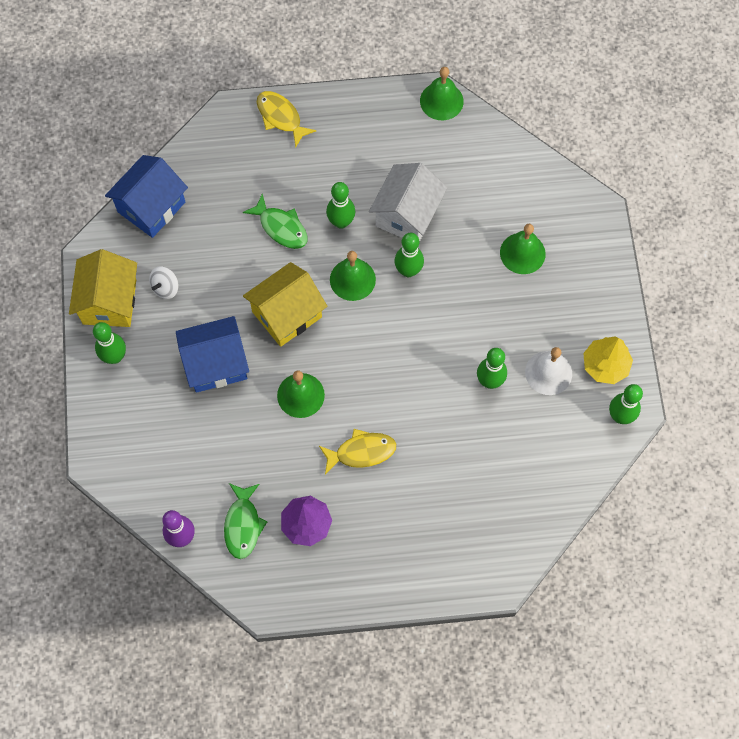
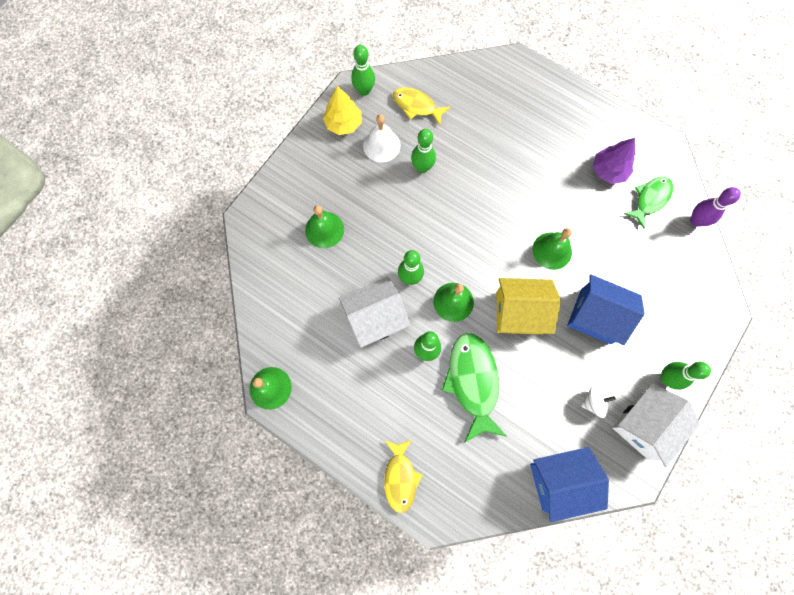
camera: 140 degrees left, 5 degrees up
yellow house [69,249,137,327] -> white house [612,383,700,467]
green fish [243,194,308,249] -> green fish [442,333,506,443], size x1.58
yellow fish [319,429,396,474] -> yellow fish moved to [393,88,450,125]

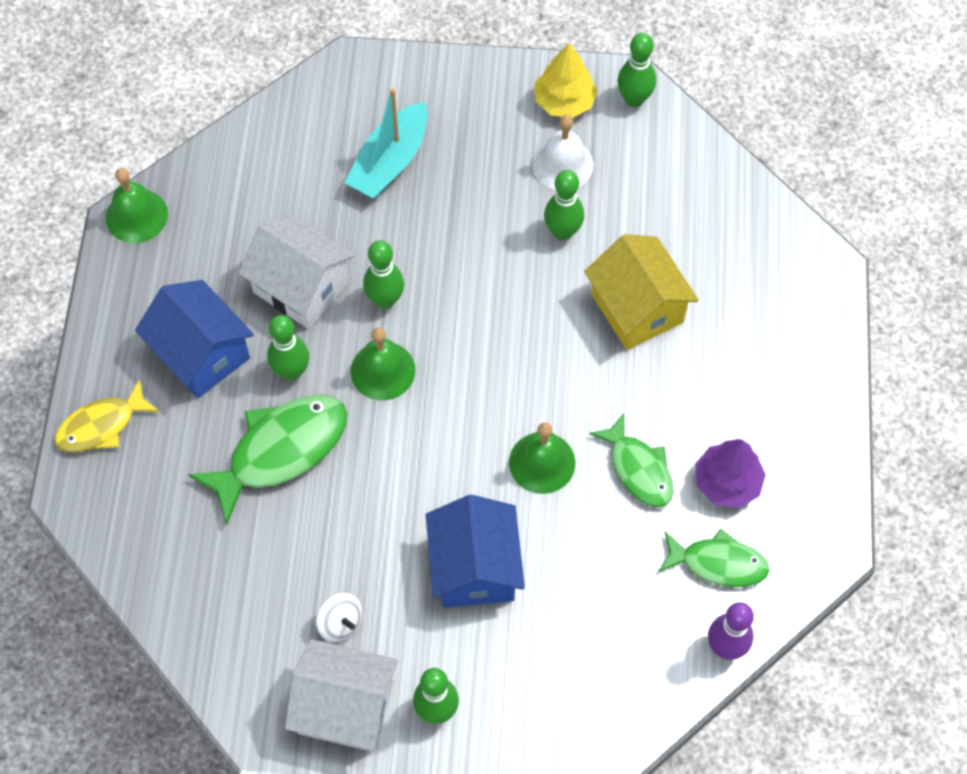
camera: 60 degrees right, 10 degrees down
green bell [305,205,344,248] -> turquoise boat [344,88,428,198]
yellow fish [393,88,450,125] -> none
yellow house [496,278,561,334] -> yellow house moved to [584,234,699,350]
blue house [530,447,609,522] -> blue house moved to [135,280,254,398]
none -> green fish [589,413,673,507]

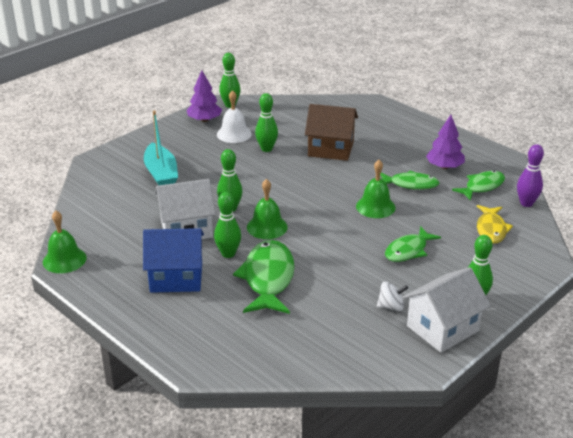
camera: 50 degrees left, 30 degrees down
yellow fish [55,379,160,453] -> yellow fish moved to [477,205,513,244]
blue house [426,495,525,608] -> green fish [385,226,441,262]
yellow tree [535,43,598,118] -> purple tree [187,70,222,122]
yellow house [584,234,699,350] -> brown house [305,104,358,161]

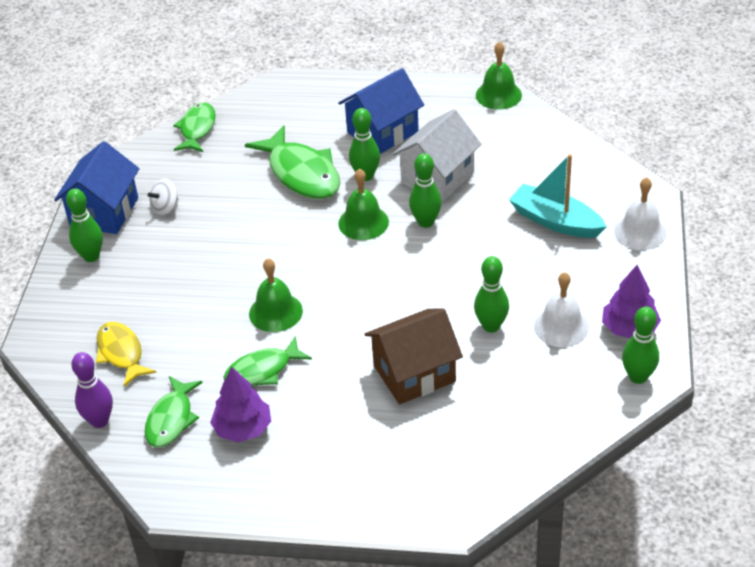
camera: 145 degrees right, 10 degrees up
green fish [385,226,441,262] -> green fish moved to [173,102,216,152]
white house [403,267,491,353] -> blue house [54,141,140,234]
none -> white bell [614,177,667,250]

